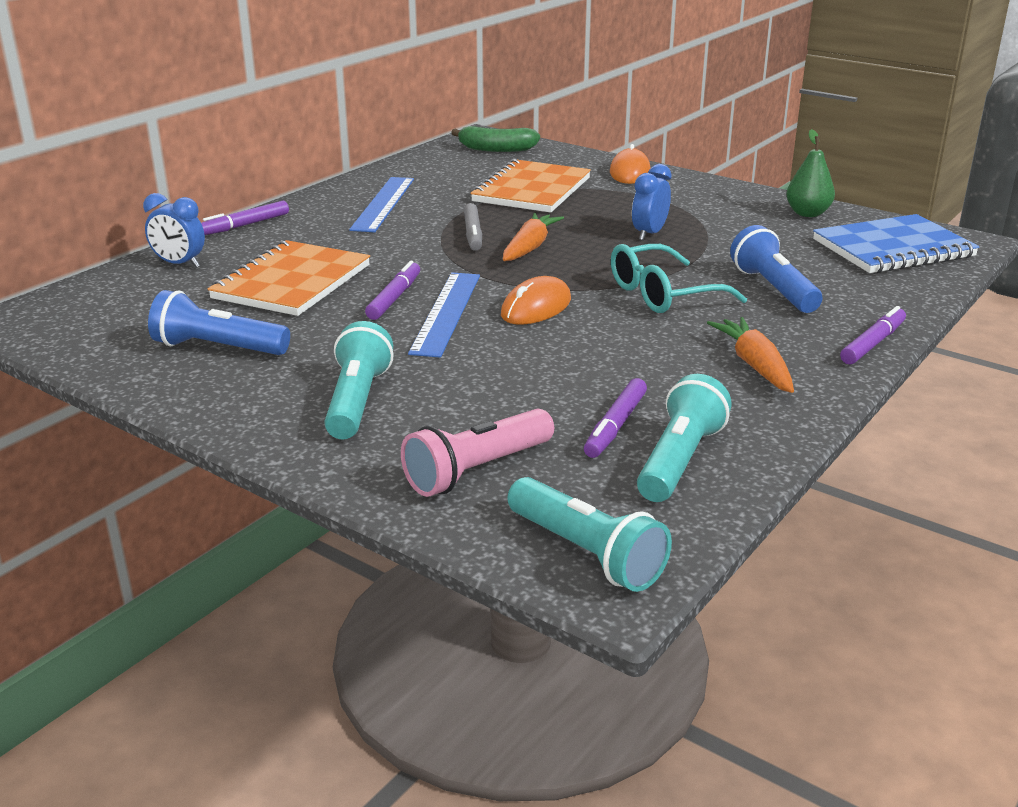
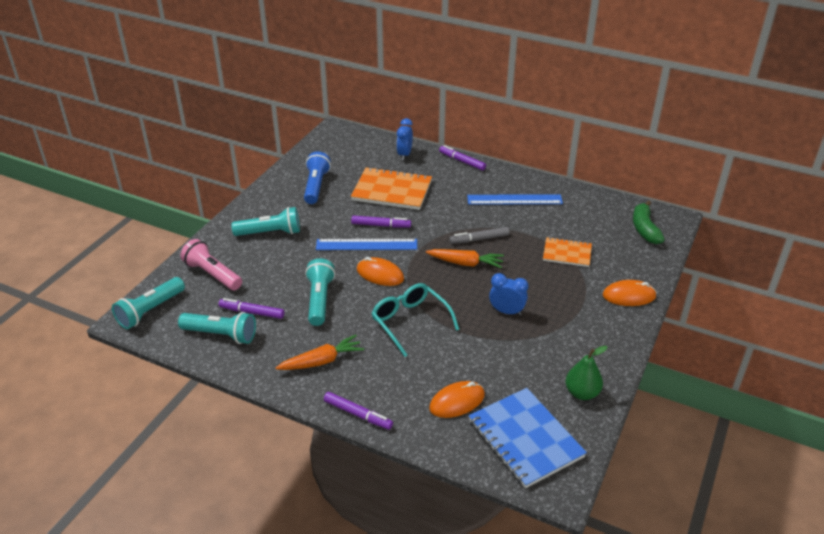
camera: 80 degrees right, 10 degrees up
orange notebook [470,159,591,212] -> orange notebook [543,237,592,267], size x0.59
blue flashlight [730,225,822,313] -> none
none -> turquoise flashlight [305,258,335,326]
none -> orange mouse [429,381,485,418]

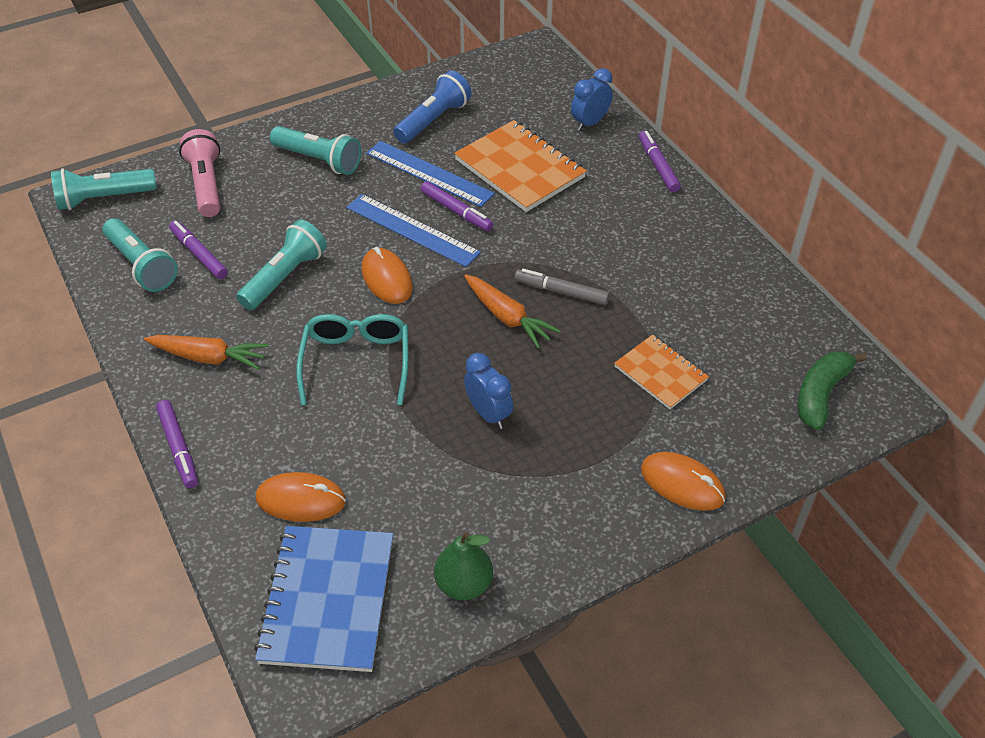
camera: 35 degrees right, 10 degrees up
blue ruler [467,194,563,205] -> blue ruler moved to [366,141,495,207]

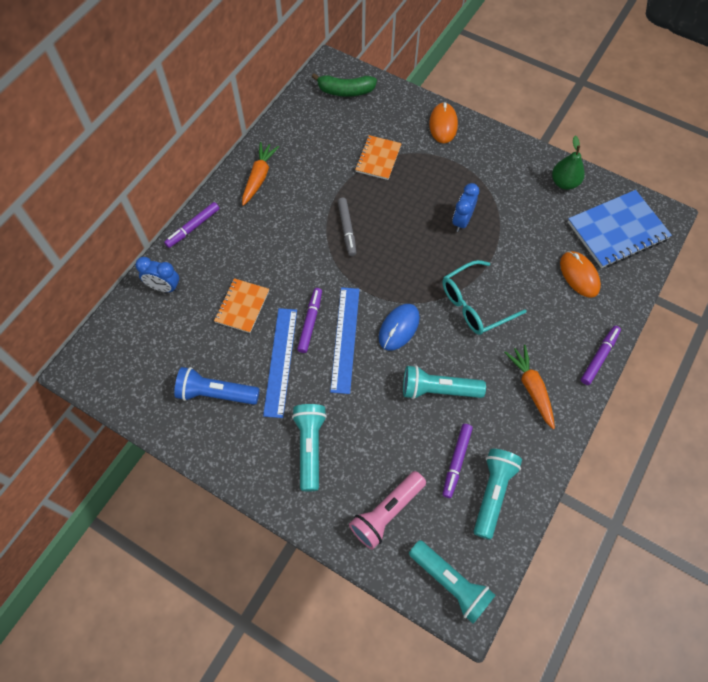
camera: 120 degrees left, 15 degrees up
orange mouse [362,247,413,304] -> blue mouse [379,304,420,351]
orange notebook [454,120,587,212] -> orange notebook [214,278,269,333], size x0.59
orange carrot [464,274,561,349] -> orange carrot moved to [242,142,279,206]

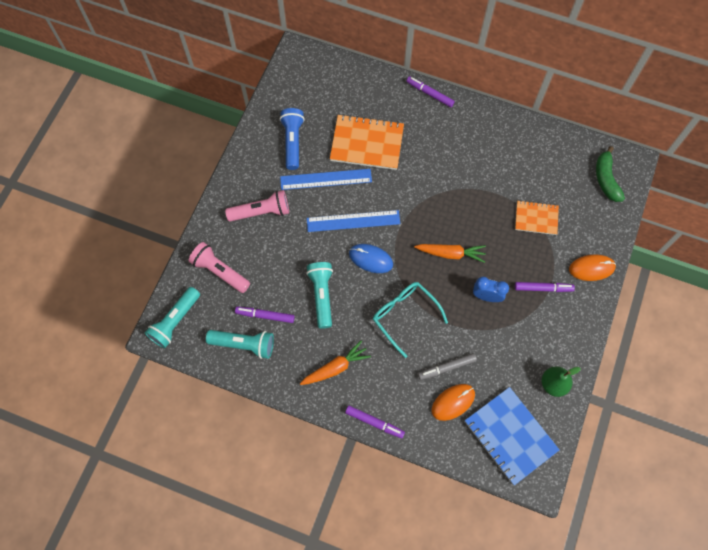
camera: 80 degrees right, 5 degrees up
blue clock [135,257,179,292] -> none
orange notebook [214,278,269,333] -> orange notebook [330,114,404,170], size x1.68
orange carrot [242,142,279,206] -> orange carrot moved to [414,244,486,263]
turquoise flashlight [292,404,327,491] -> pink flashlight [225,190,289,222]
purple marker [297,288,322,353] -> purple marker moved to [515,282,575,292]
grey marker [338,198,356,256] -> grey marker moved to [418,353,477,380]

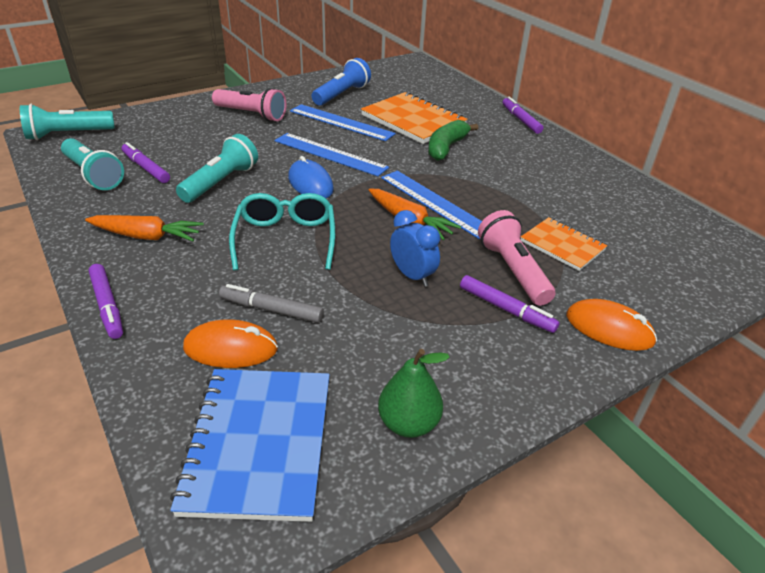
camera: 35 degrees right, 30 degrees down
pink flashlight [189,242,250,293] -> pink flashlight moved to [478,210,555,306]
green banana [596,146,625,202] -> green banana moved to [428,120,478,161]
none -> blue ruler [381,171,482,239]

